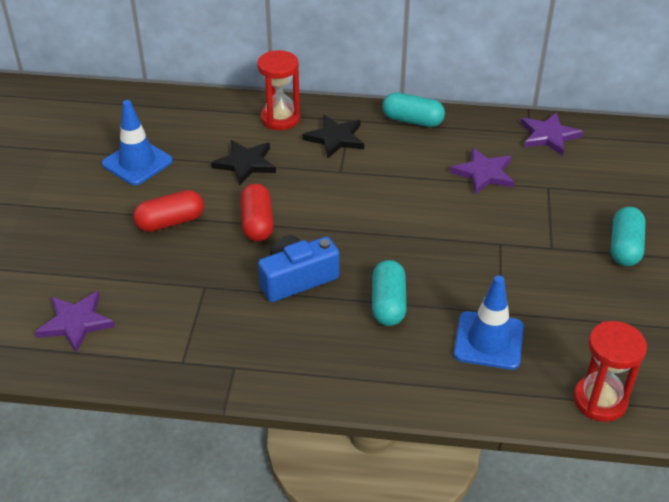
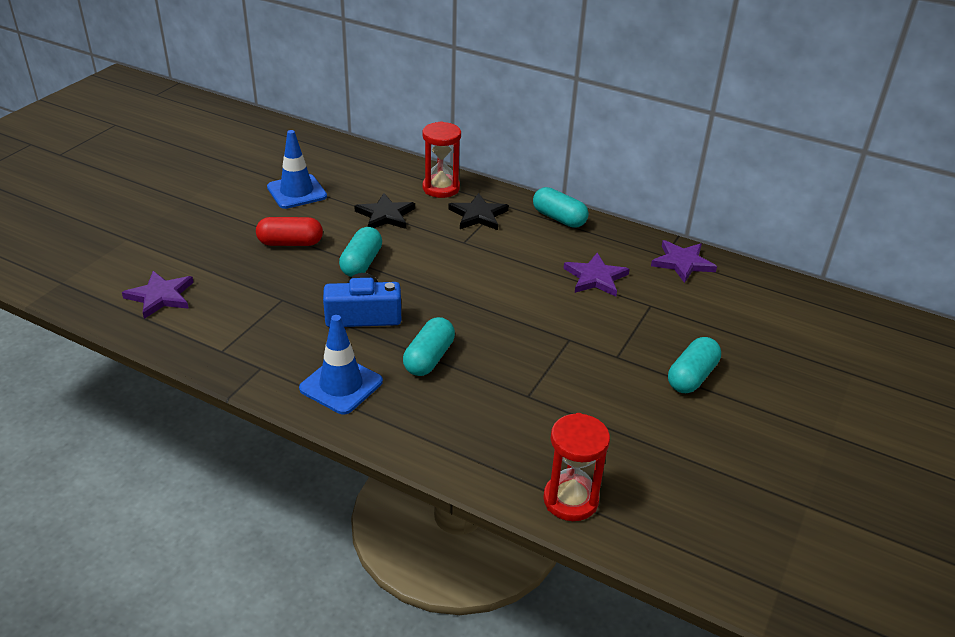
camera: 20 degrees right, 5 degrees down
red capsule [240,183,274,242] -> turquoise capsule [339,227,382,277]
blue traffic cone [454,275,524,370] -> blue traffic cone moved to [299,315,383,415]

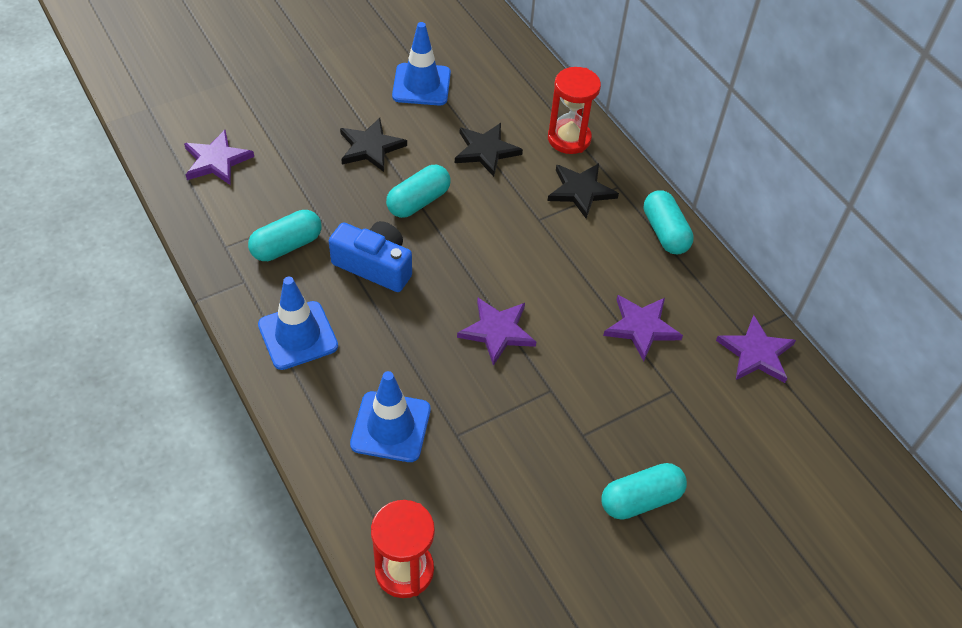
camera: 30 degrees right, 15 degrees up
red capsule [256,217,323,246] -> black star [340,118,407,172]
turquoise capsule [403,317,455,376] -> turquoise capsule moved to [248,210,322,261]
none -> blue traffic cone [350,371,431,462]
none -> purple star [457,298,536,366]

